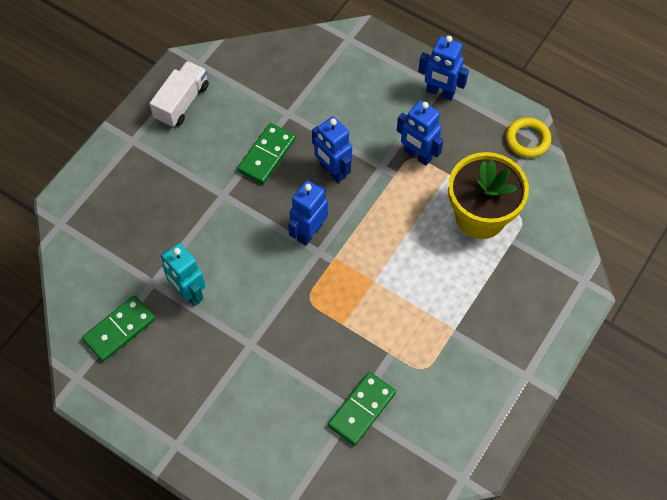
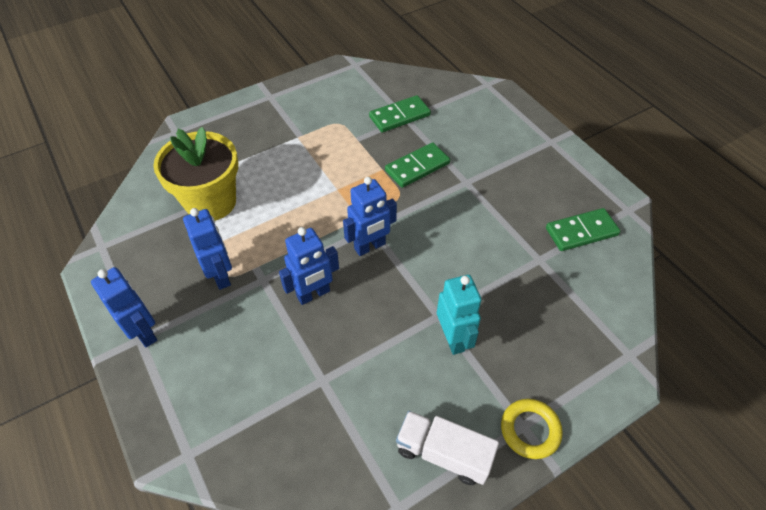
camera: 155 degrees left, 10 degrees down
white truck [149,61,209,127] -> white truck turned 60 degrees clockwise [396,411,499,485]
turquoise robot [161,243,206,306] -> turquoise robot moved to [437,275,481,355]
green domino [237,123,296,184] -> green domino moved to [385,142,450,188]
blue robot [312,116,352,183] -> blue robot turned 75 degrees clockwise [279,227,339,305]
yellow ring [506,117,551,158] -> yellow ring moved to [501,399,563,459]

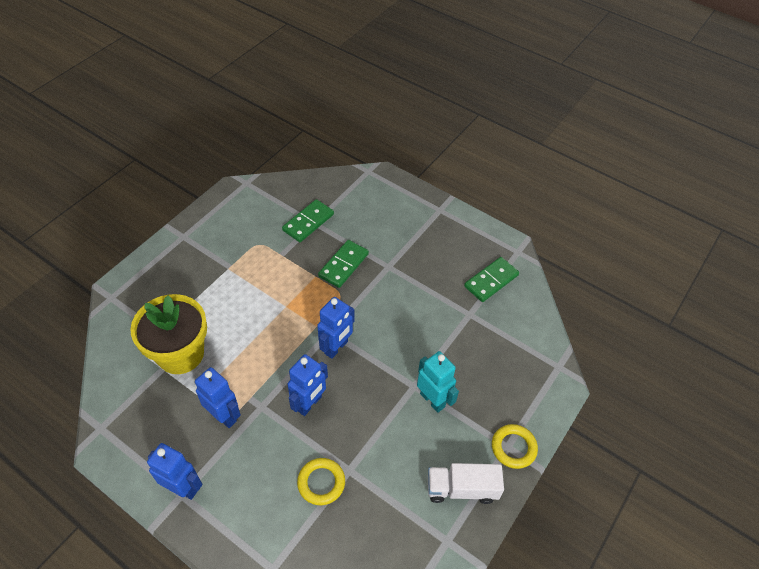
camera: 25 degrees left, 0 degrees up
none -> yellow ring [297,458,345,505]

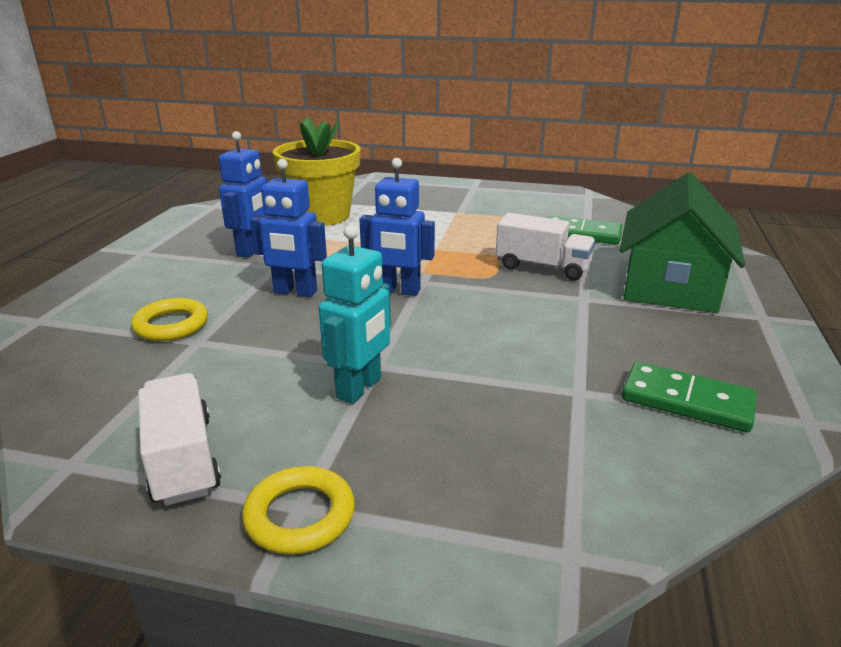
camera: 70 degrees right, 25 degrees down
blue robot [147,443,202,500] -> none
green domino [318,240,369,288] -> white truck [496,213,595,280]
none -> green house [620,172,745,313]

